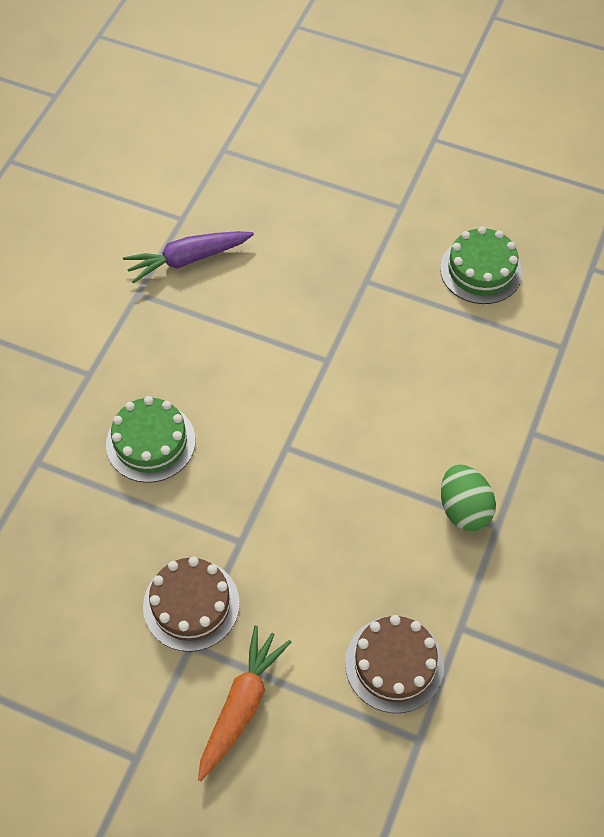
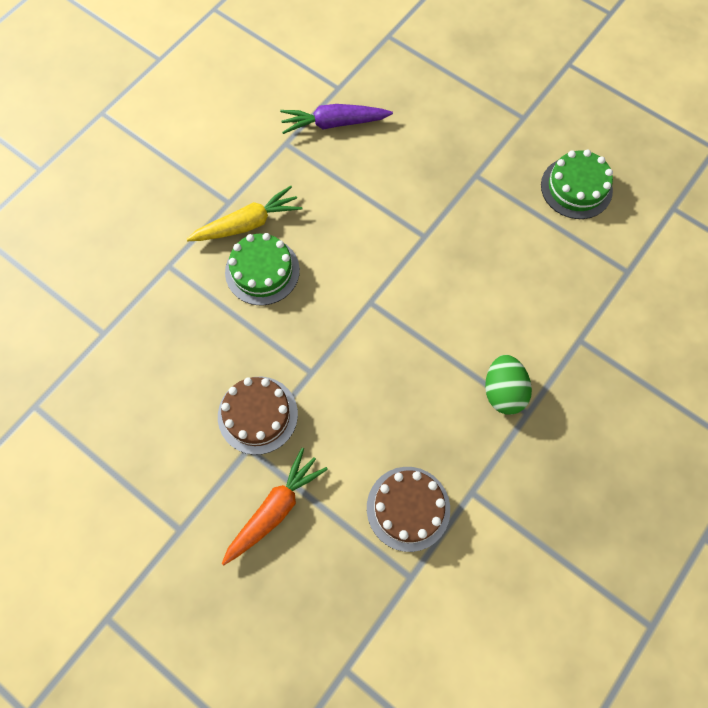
camera: 15 degrees right, 10 degrees up
none -> yellow carrot [187,186,303,241]

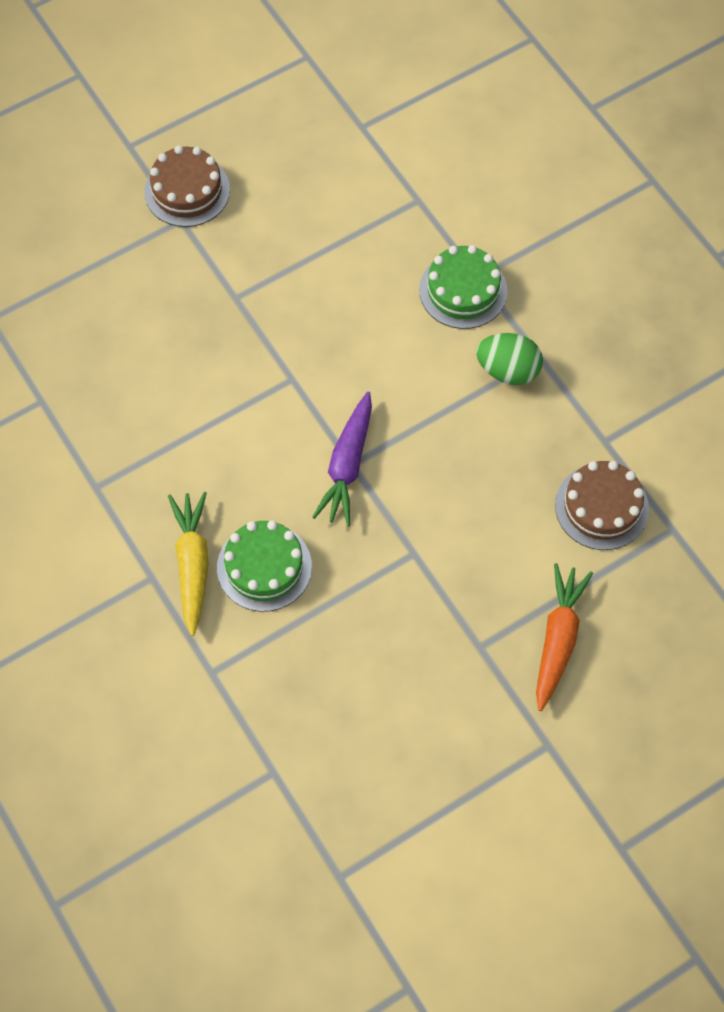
camera: 70 degrees left, 5 degrees down
brown cake [218,377,298,455] -> brown cake moved to [144,145,230,227]
orange carrot [222,448,328,565] -> orange carrot turned 45 degrees clockwise [536,563,593,711]
purple carrot [280,104,393,134] -> purple carrot moved to [312,391,372,526]
green cake [541,149,613,219] -> green cake moved to [419,245,507,329]

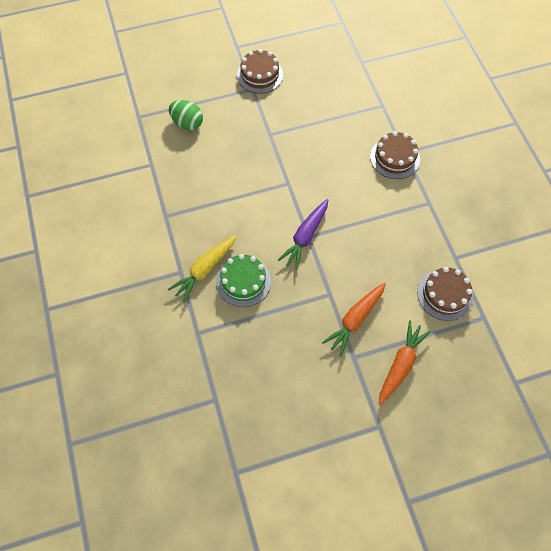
camera: 15 degrees right, 0 degrees up
yellow carrot [168,492,209,636] -> yellow carrot turned 150 degrees counterclockwise [168,235,237,303]
green cake [419,245,507,329] -> brown cake [370,131,420,179]
green egg [476,333,543,385] -> green egg moved to [169,100,203,130]
none -> orange carrot [322,283,386,357]

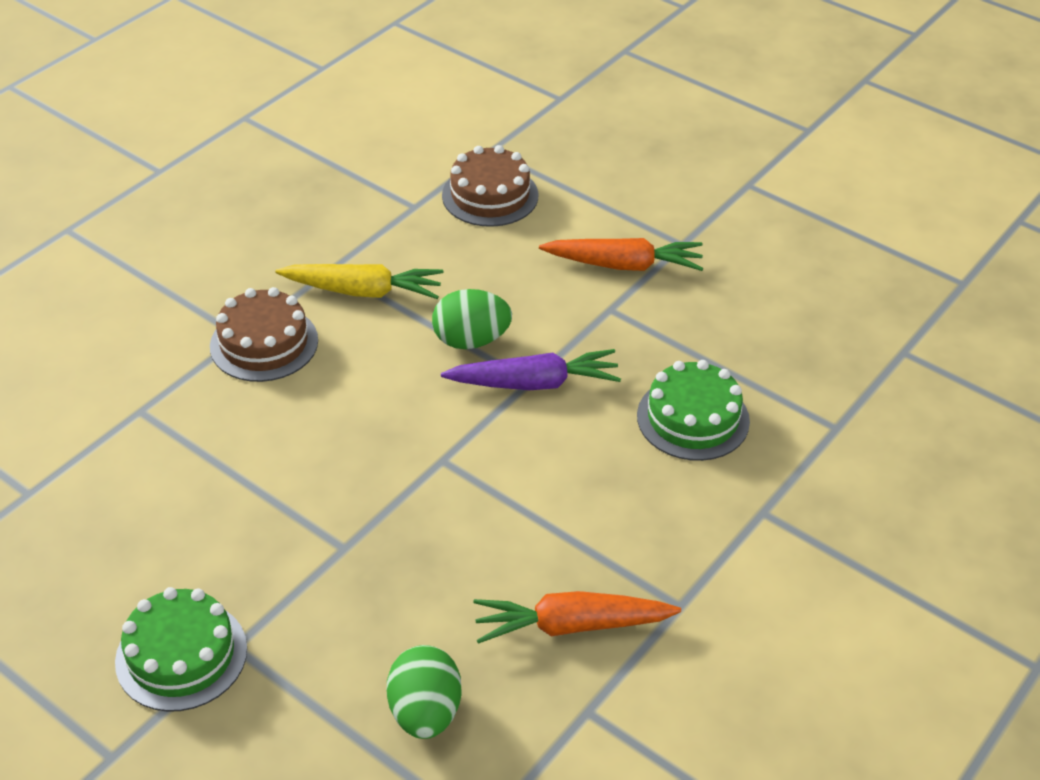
camera: 125 degrees left, 20 degrees down
yellow carrot [168,235,237,303] -> yellow carrot moved to [275,264,443,299]
brown cake [237,49,283,94] -> green cake [115,587,247,712]
orange carrot [379,320,431,405] -> orange carrot moved to [473,591,681,644]
none -> green egg [432,289,512,349]

